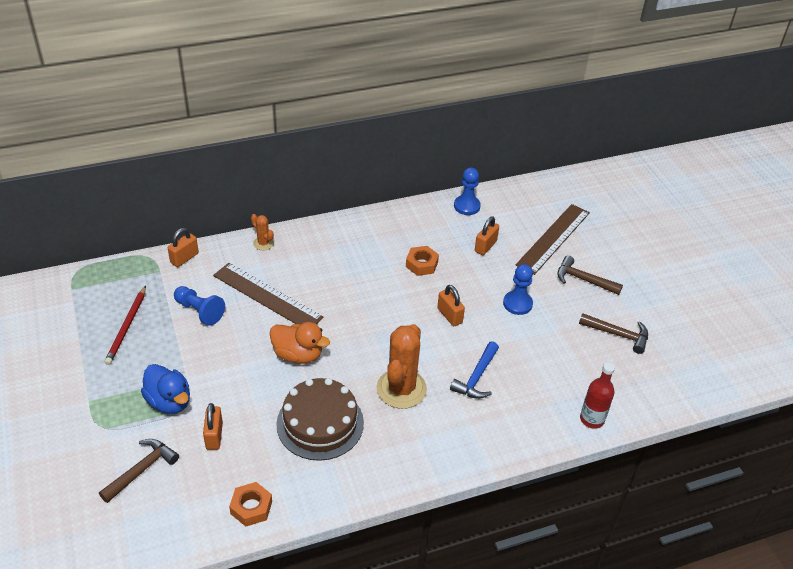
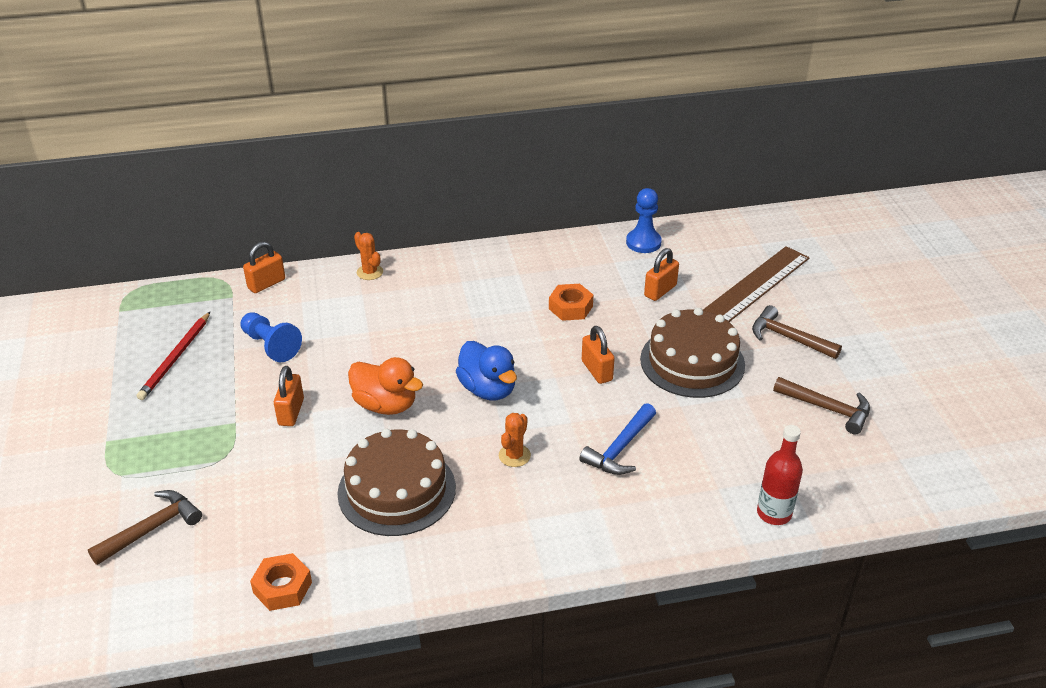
camera: 10 degrees right, 5 degrees down
blue duck [141,364,190,414] -> blue duck moved to [456,341,517,400]
orange padlock [203,403,223,450] -> orange padlock moved to [274,366,304,426]
brown ruler [213,263,324,325] -> none
orange cactus [376,324,427,409] -> orange cactus [499,413,531,467], size x0.47
blue pawn [503,264,533,315] -> brown cake [640,308,745,398]

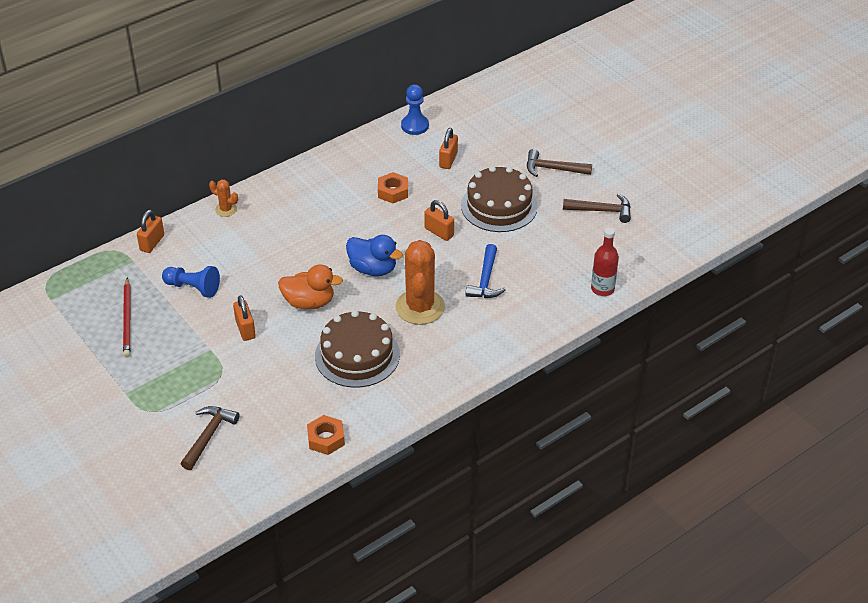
camera: 25 degrees left, 5 degrees up
orange cactus [499,413,531,467] -> orange cactus [395,240,445,325], size x2.13
brown ruler [703,246,810,322] -> none

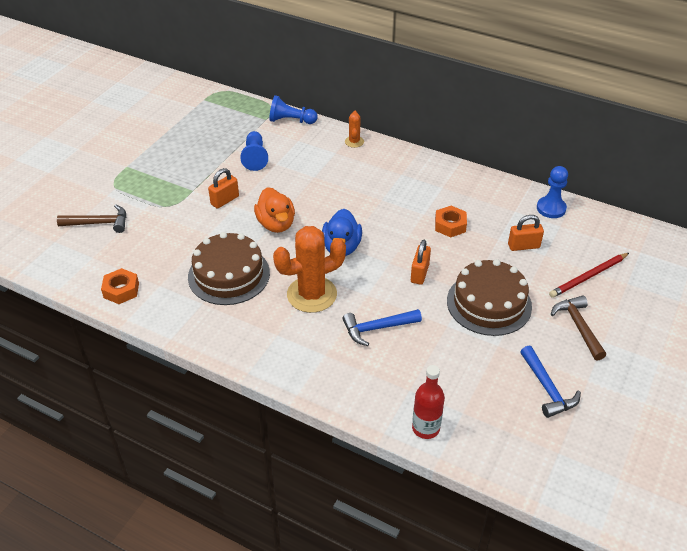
camera: 65 degrees right, 0 degrees up
red pencil [123,278,131,357] -> red pencil moved to [549,253,629,298]
orange padlock [137,210,164,253] -> blue pawn [269,95,318,124]
brown hammer [563,194,631,223] -> blue hammer [520,346,581,418]

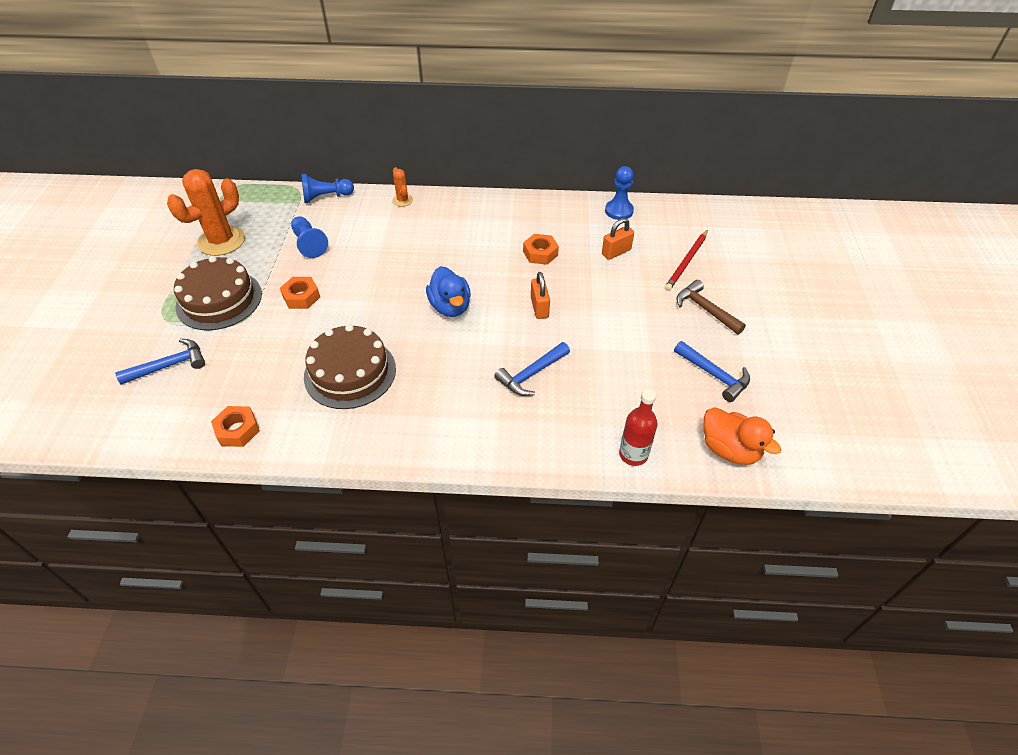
camera: 25 degrees left, 5 degrees up
brown hammer [57,205,126,233] -> blue hammer [115,339,205,385]
orange padlock [208,168,239,209] -> orange nut [280,277,320,309]
orange duck [254,187,295,233] -> orange duck moved to [704,407,781,465]
orange cactus [273,226,346,313] -> orange cactus moved to [167,169,245,256]
brown cake [447,259,532,336] -> brown cake moved to [174,256,262,330]

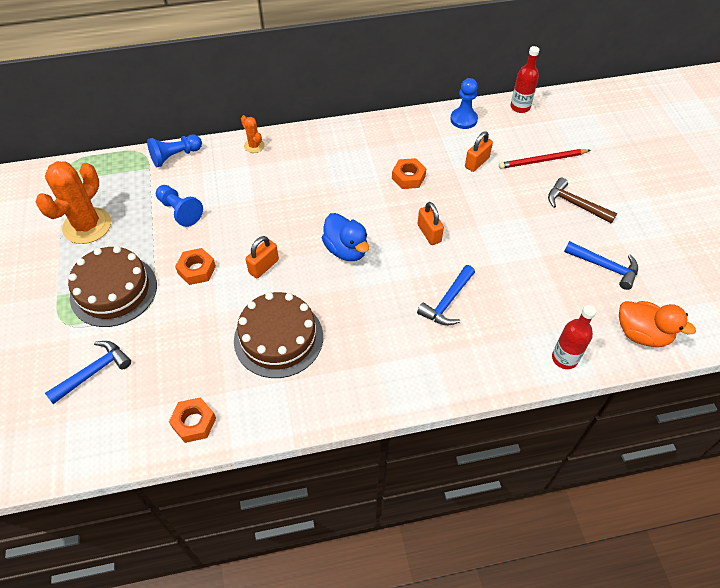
camera: 15 degrees left, 5 degrees up
red pencil [665,230,708,291] -> red pencil turned 60 degrees clockwise [499,149,591,169]
none -> orange padlock [246,236,279,278]
none -> red bottle [511,46,539,113]

